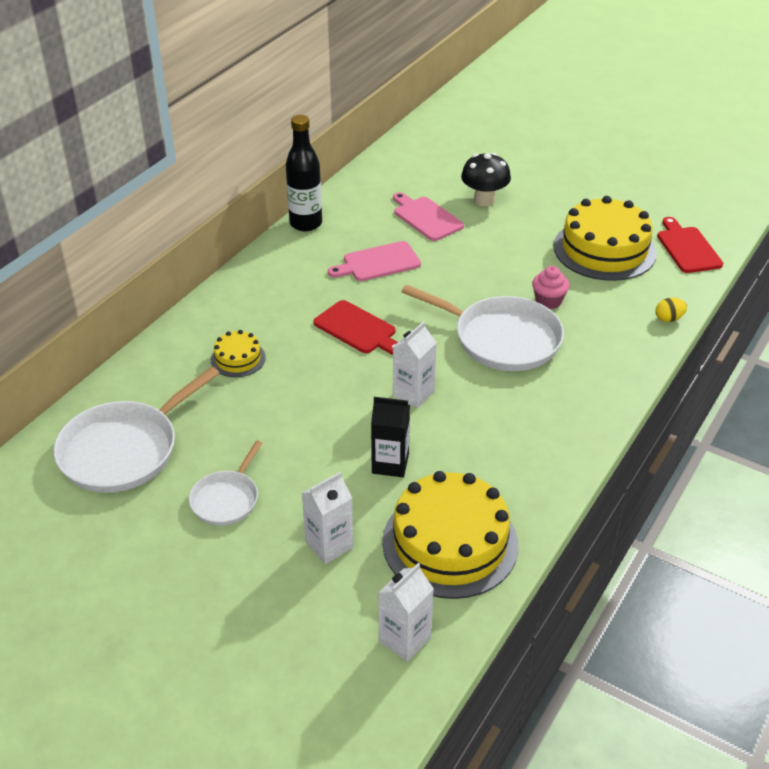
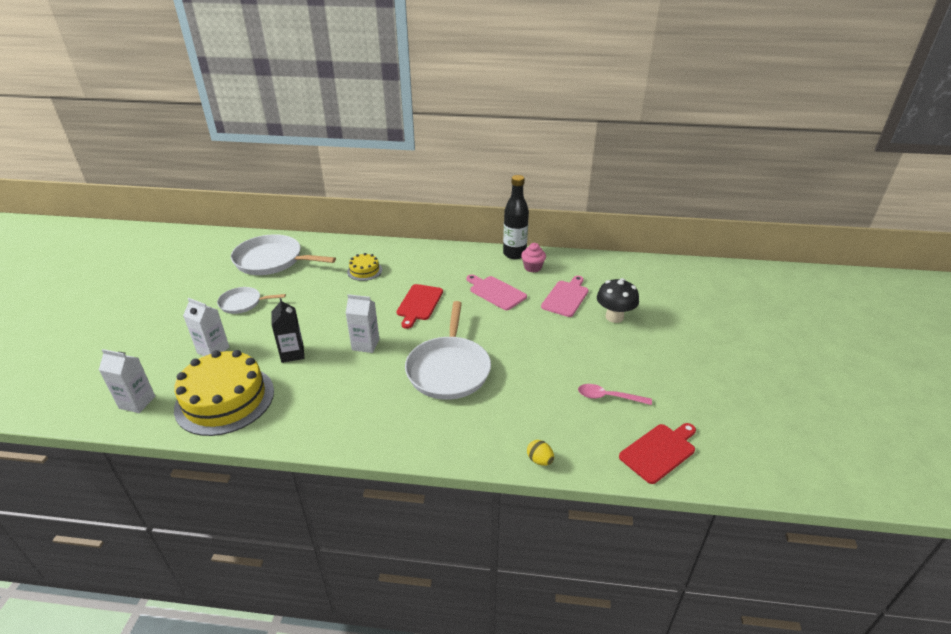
camera: 65 degrees right, 5 degrees down
pink cupcake [532,266,570,309] -> pink cupcake moved to [521,243,546,273]
yellow cake [554,196,657,281] -> pink spoon [578,384,652,405]

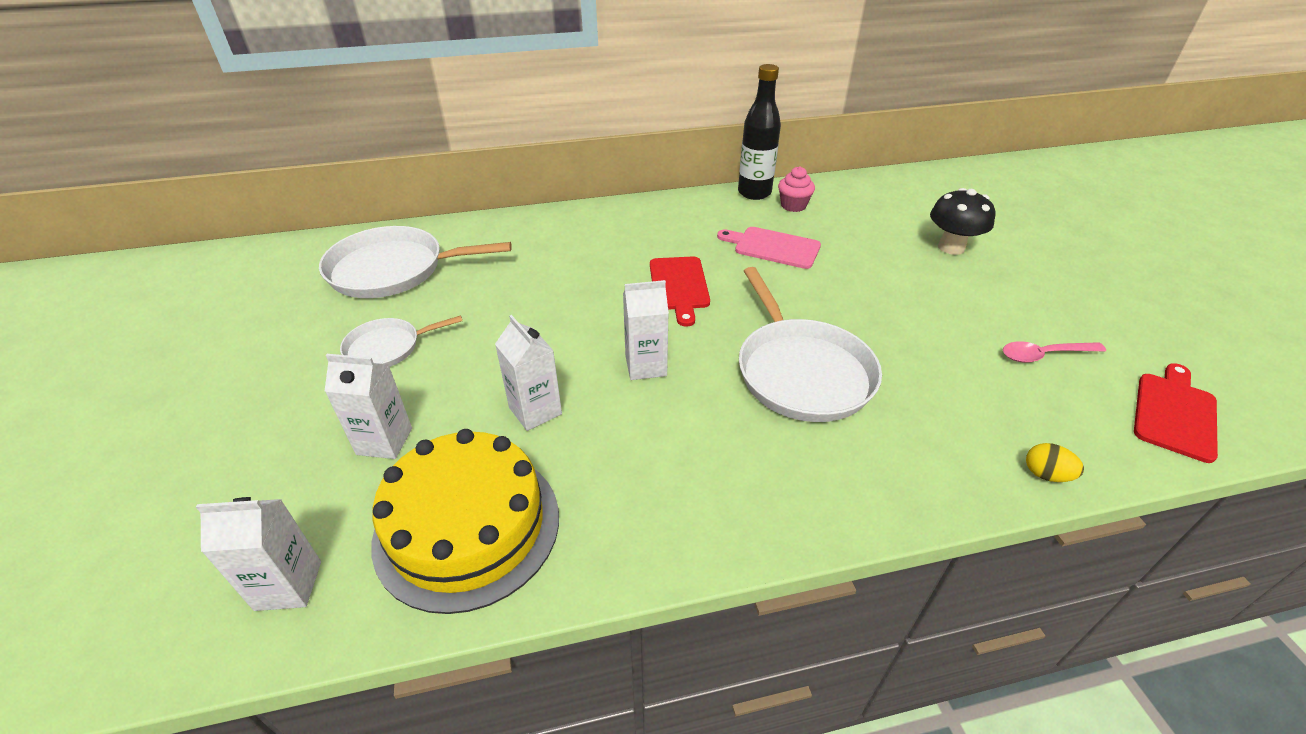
camera: 20 degrees left, 5 degrees up
black carton [271,298,305,363] -> white carton [495,315,562,431]
yellow cake [347,253,382,281] -> none
pink cutting board [541,276,589,317] -> none

